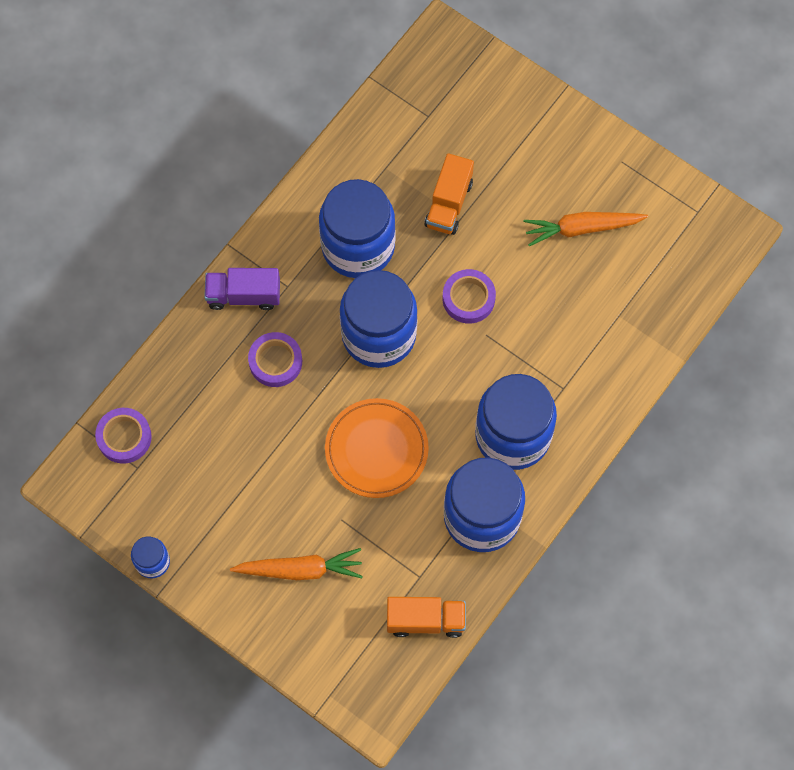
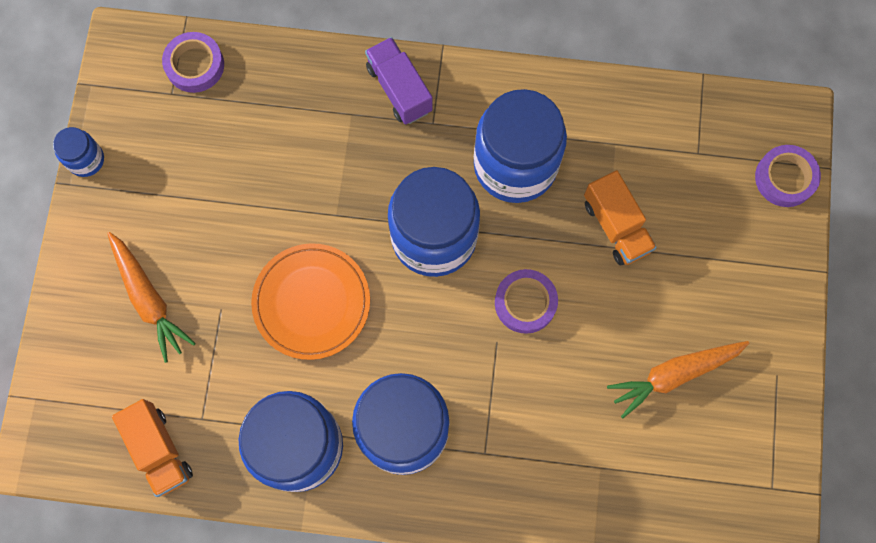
camera: 60 degrees right, 5 degrees up
purple tape [248,332,302,387] -> purple tape moved to [755,145,821,207]
orange truck [425,153,474,235] -> orange truck turned 105 degrees counterclockwise [584,170,657,265]
orange carrot [524,212,648,246] -> orange carrot turned 75 degrees counterclockwise [607,341,749,418]

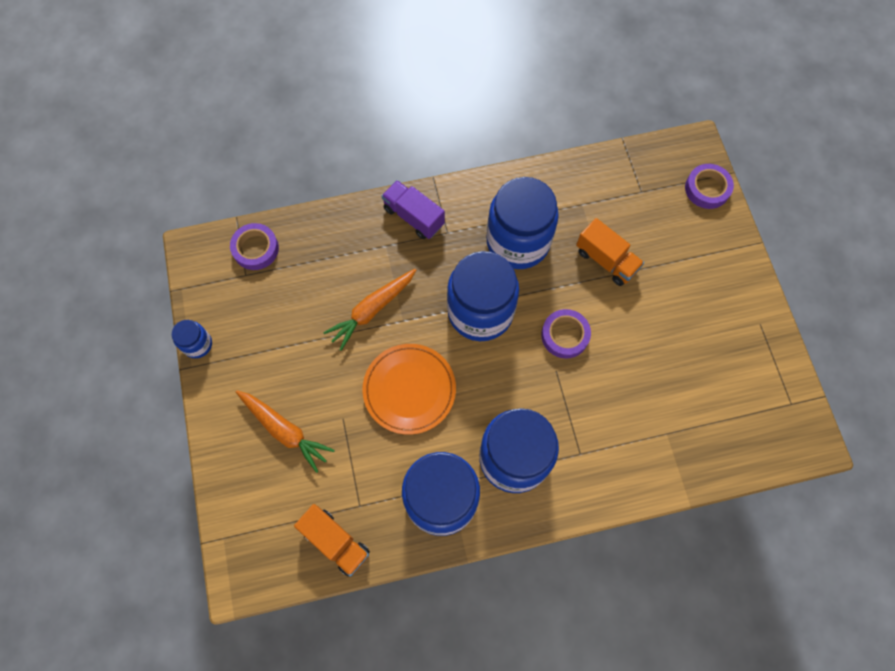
camera: 20 degrees left, 5 degrees down
orange carrot [607,341,749,418] -> orange carrot moved to [323,269,416,351]

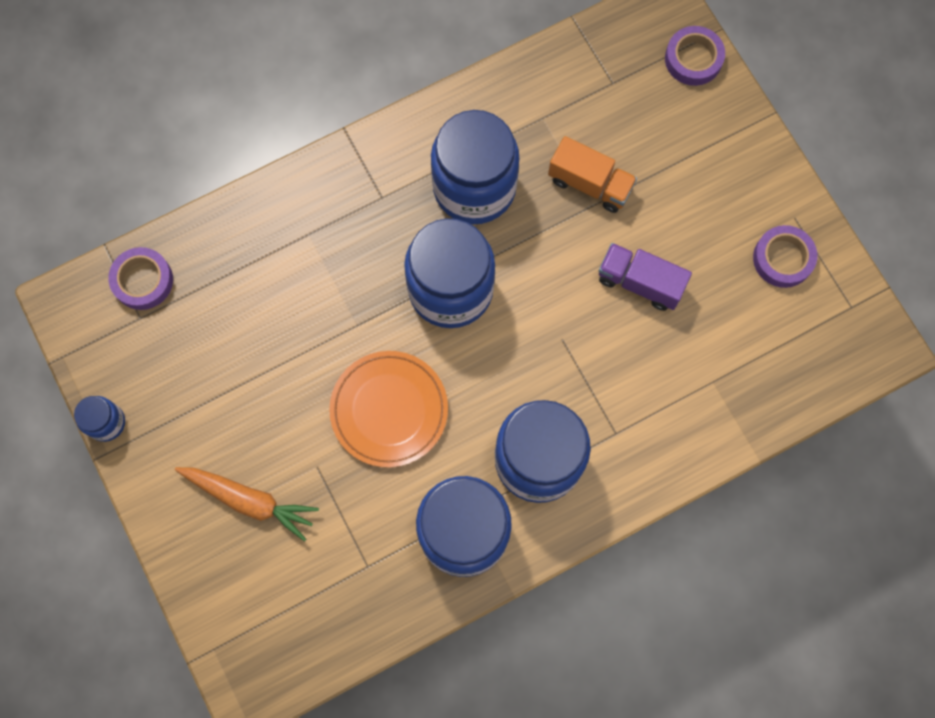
camera: 15 degrees left, 5 degrees up
orange truck [294,504,370,577] -> none
orange carrot [323,269,416,351] -> none
purple truck [382,180,445,239] -> purple truck moved to [598,243,692,311]
purple tape [541,309,591,359] -> purple tape moved to [753,225,817,288]

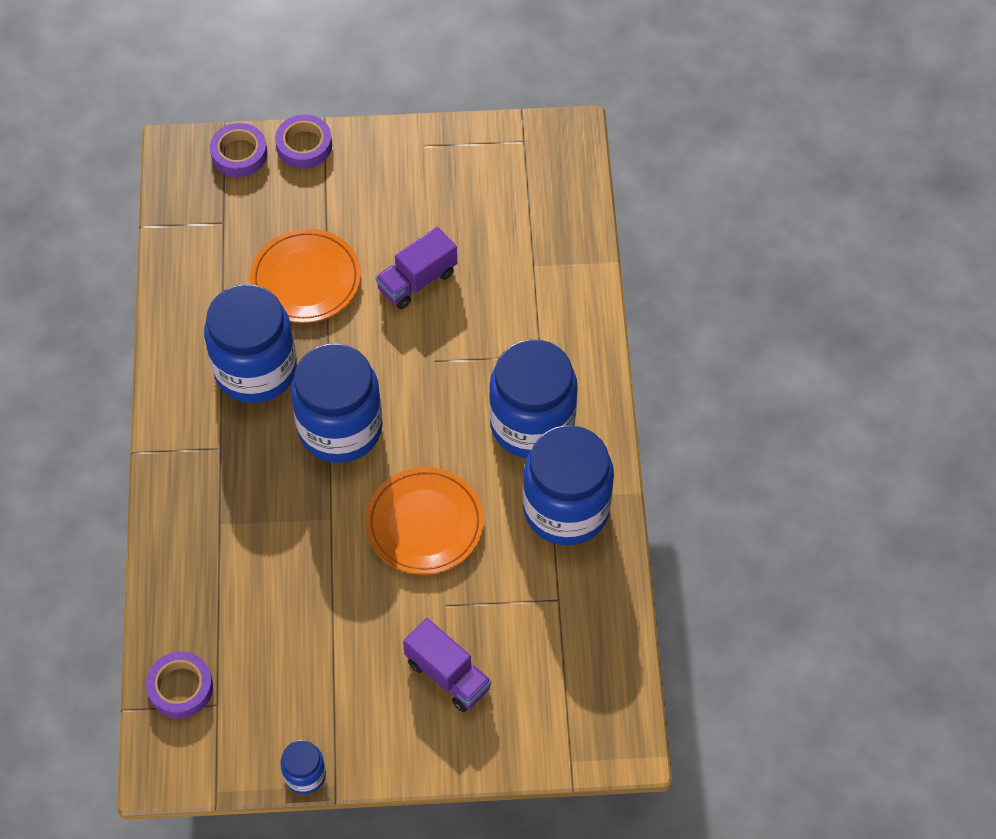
camera: 65 degrees left, 15 degrees down
orange carrot [175,467,319,542] -> purple truck [403,618,492,712]
orange truck [548,136,637,213] -> orange plate [250,229,361,323]
purple tape [753,225,817,288] -> purple tape moved to [275,115,332,169]

